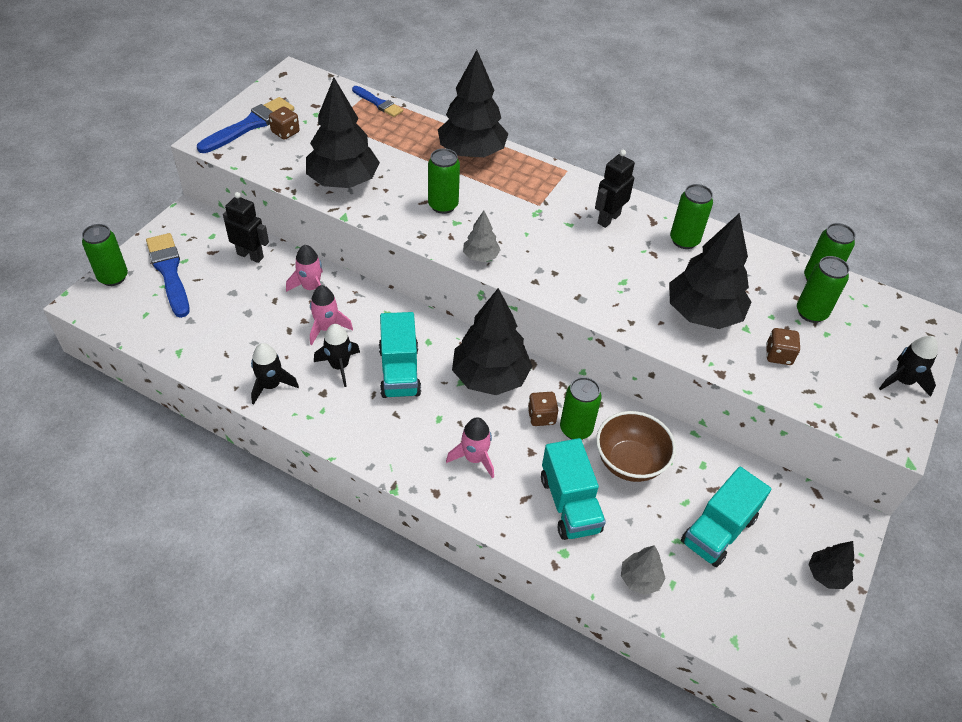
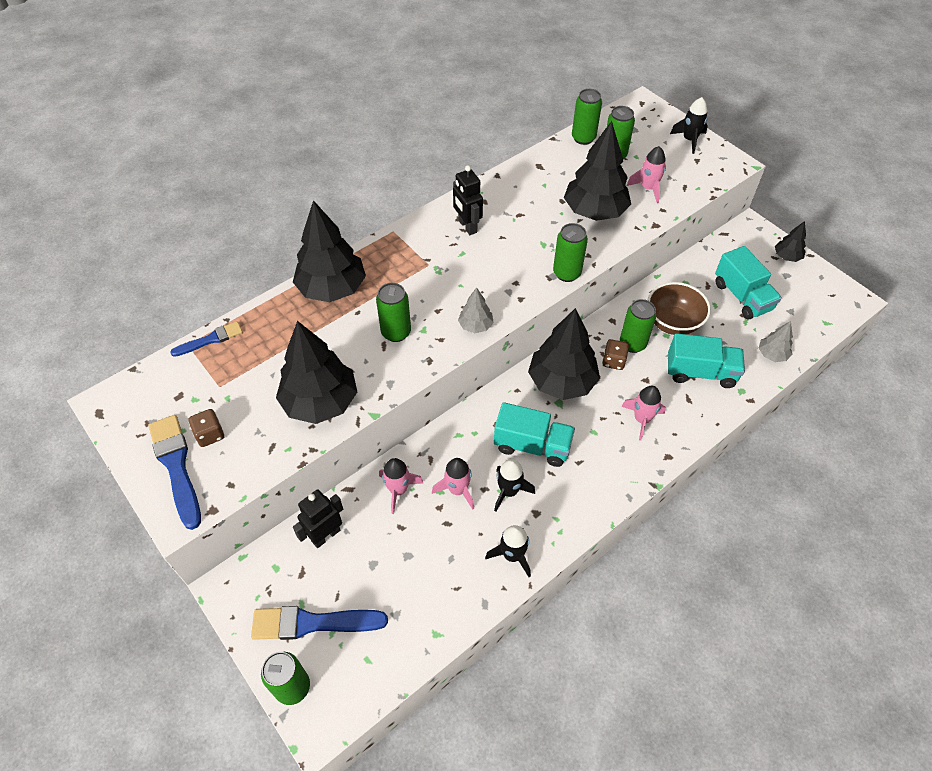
camera: 65 degrees left, 5 degrees up
green can [670,184,713,249] -> green can moved to [553,223,588,282]
brown dice [766,328,800,365] -> pink rocket [627,146,666,203]

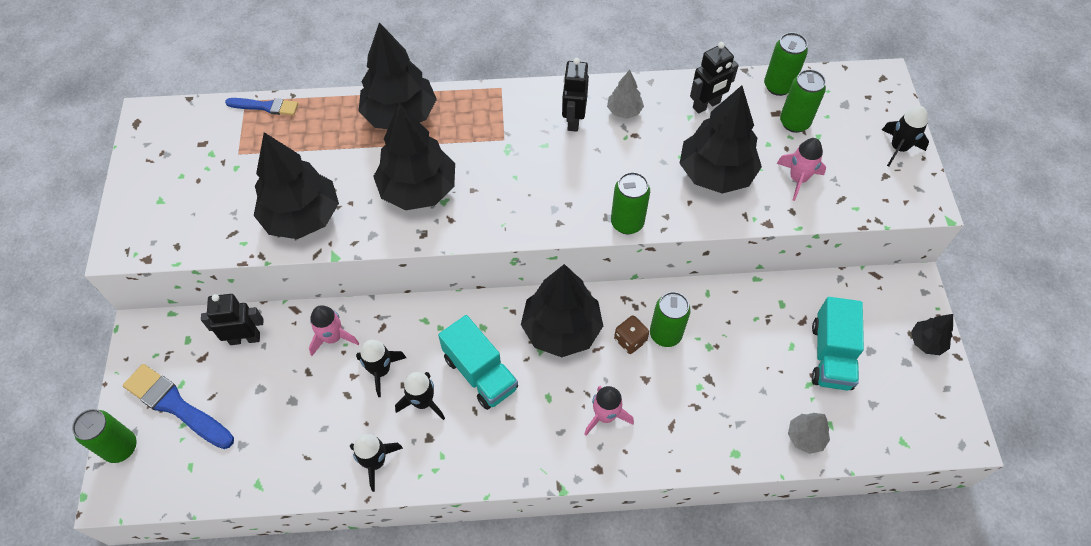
camera: 35 degrees right, 5 degrees up
blue brush [148,415,201,530] -> none
brown dice [189,409,224,447] -> none
green can [376,283,411,342] -> black tree [373,103,455,210]
pink rocket [432,458,474,510] -> black rocket [356,339,406,397]
grey tree [458,287,494,333] -> grey tree moved to [607,70,644,119]
brown bowl [647,282,711,335] -> none
turquoise truck [668,333,745,388] -> none
none -> black robot [690,42,739,114]

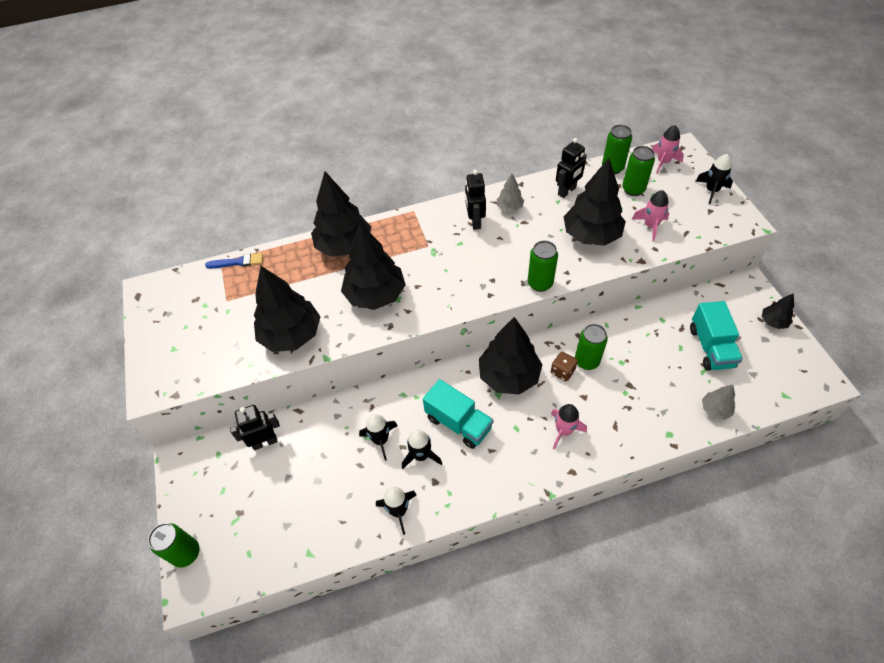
camera: 10 degrees left, 5 degrees down
blue brush [123,364,234,449] -> none
pink rocket [309,305,359,356] -> pink rocket moved to [652,125,684,174]

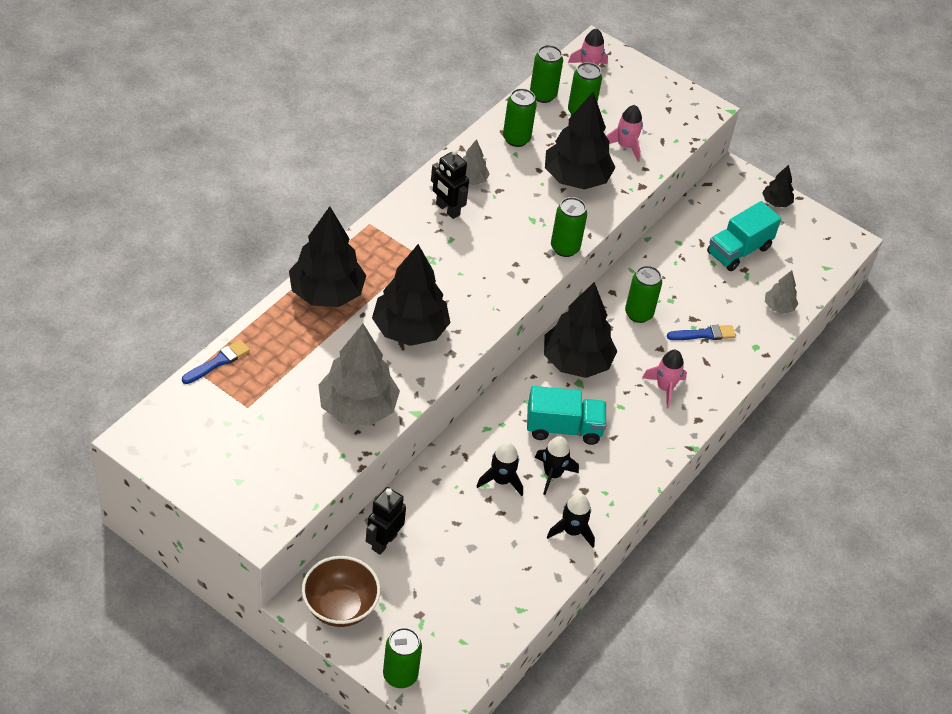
camera: 45 degrees left, 5 degrees down
black tree [254,266,321,352] -> grey tree [318,324,400,426]
brown dice [551,352,578,381] -> none
black robot [556,138,587,198] -> green can [503,88,537,147]
turquoise truck [690,301,743,370] -> turquoise truck turned 90 degrees clockwise [707,201,781,271]
black rocket [696,154,733,204] -> none
none -> brown bowl [302,556,380,627]
none -> blue brush [667,325,736,340]

